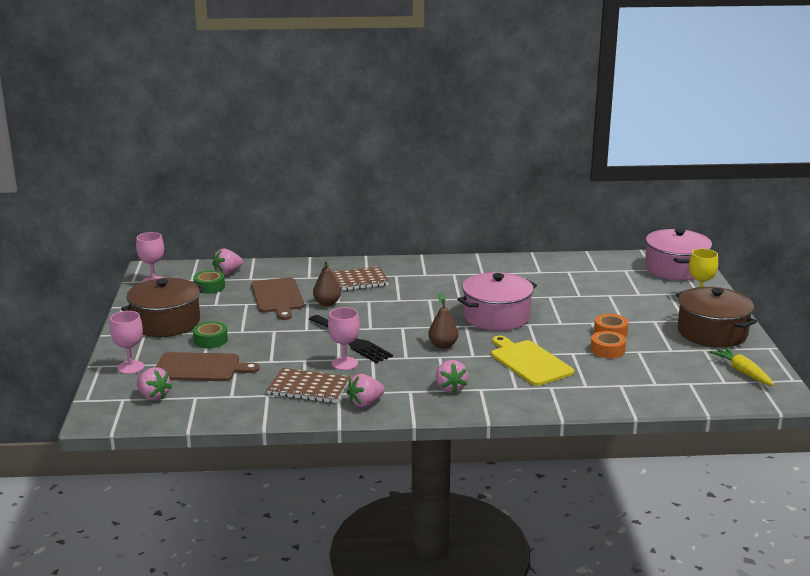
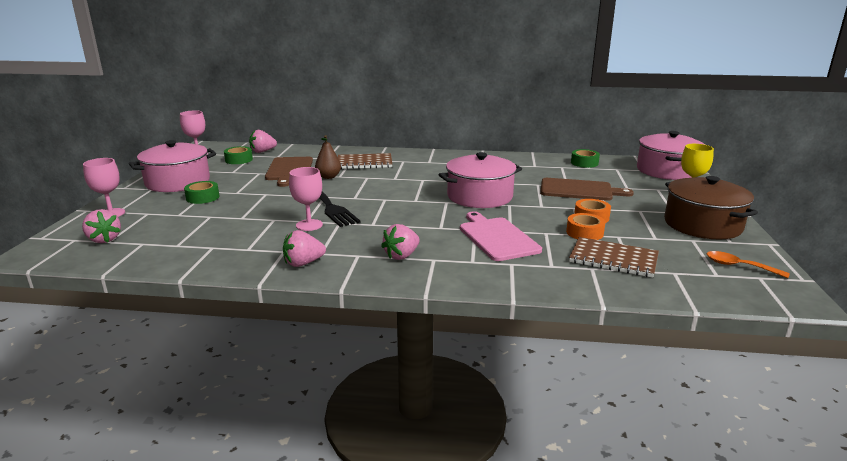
camera: 10 degrees right, 0 degrees up
brown pot [121,278,205,337] -> pink pot [129,140,216,192]
brown cutting board [156,352,259,381] -> brown cutting board moved to [540,178,634,201]
brown notebook [266,368,350,403] -> brown notebook moved to [569,237,659,278]
brown pear [428,293,458,349] -> none
pink strawberry [436,360,468,393] -> pink strawberry turned 45 degrees clockwise [381,224,420,260]
yellow cutting board [491,336,574,386] -> pink cutting board [460,211,542,261]
yellow carrot [710,347,774,386] -> orange spoon [707,251,790,278]
none -> green tape [571,149,600,168]

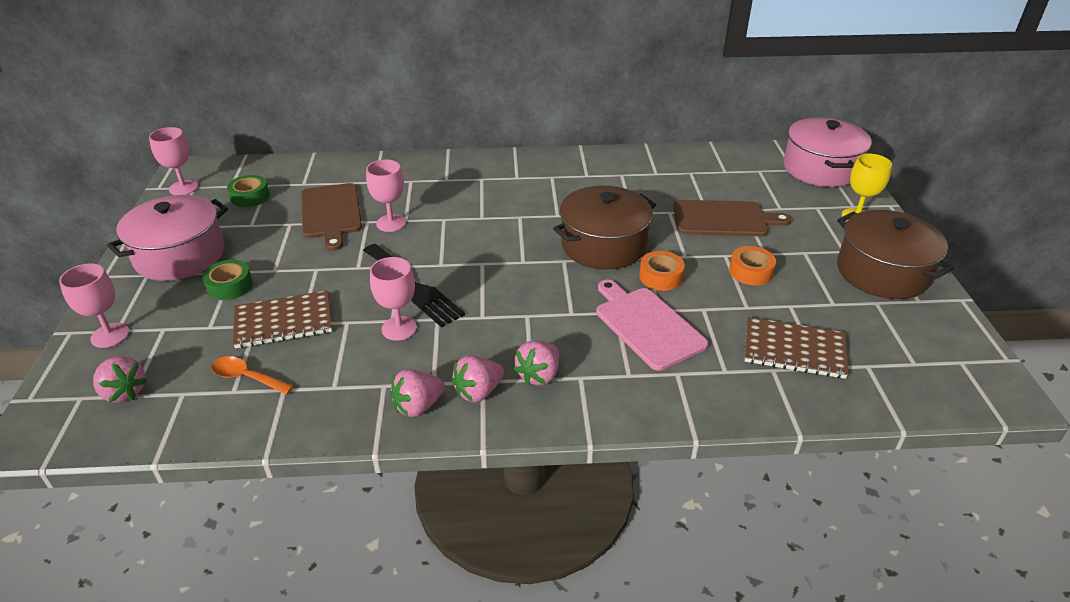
camera: 10 degrees left, 15 degrees up
pink strawberry [249,130,277,153] -> pink strawberry moved to [451,355,504,402]
brown pear [315,135,341,179] -> pink goblet [366,160,406,232]
brown notebook [338,153,392,169] -> brown notebook moved to [233,290,332,348]
pink pot [439,152,522,208] -> brown pot [553,186,656,270]
orange tape [566,213,605,240] -> orange tape moved to [639,251,685,291]
green tape [571,149,600,168] -> none
orange spoon [707,251,790,278] -> orange spoon moved to [211,356,294,395]

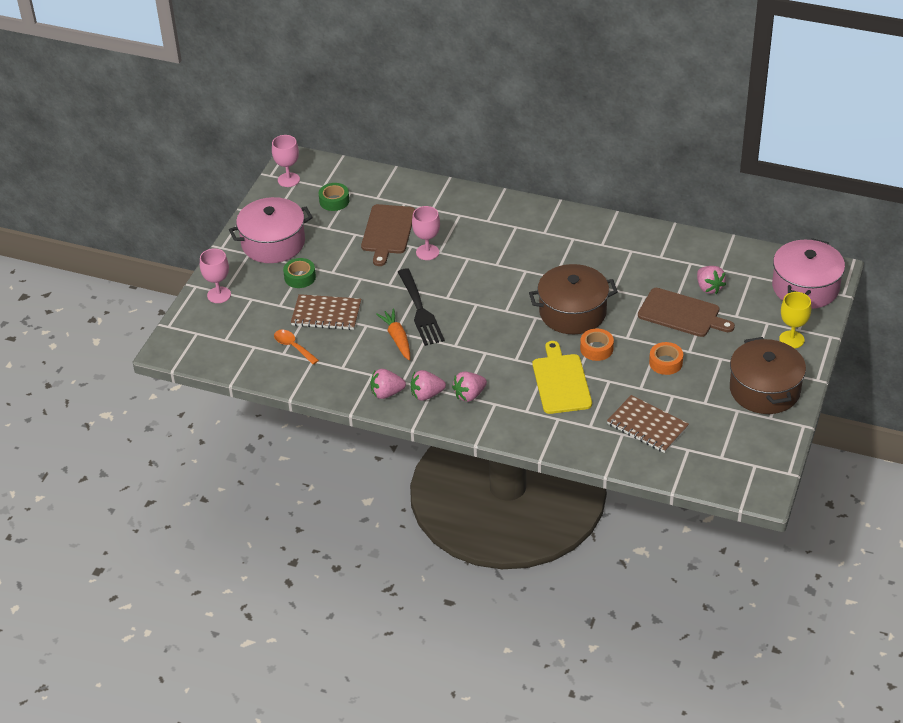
camera: 25 degrees right, 5 degrees up
pink strawberry [93,356,147,403] -> pink strawberry moved to [697,266,726,294]
pink goblet [370,257,417,341] -> orange carrot [376,309,410,360]
pink cutting board [596,280,708,371] -> yellow cutting board [533,341,592,414]

